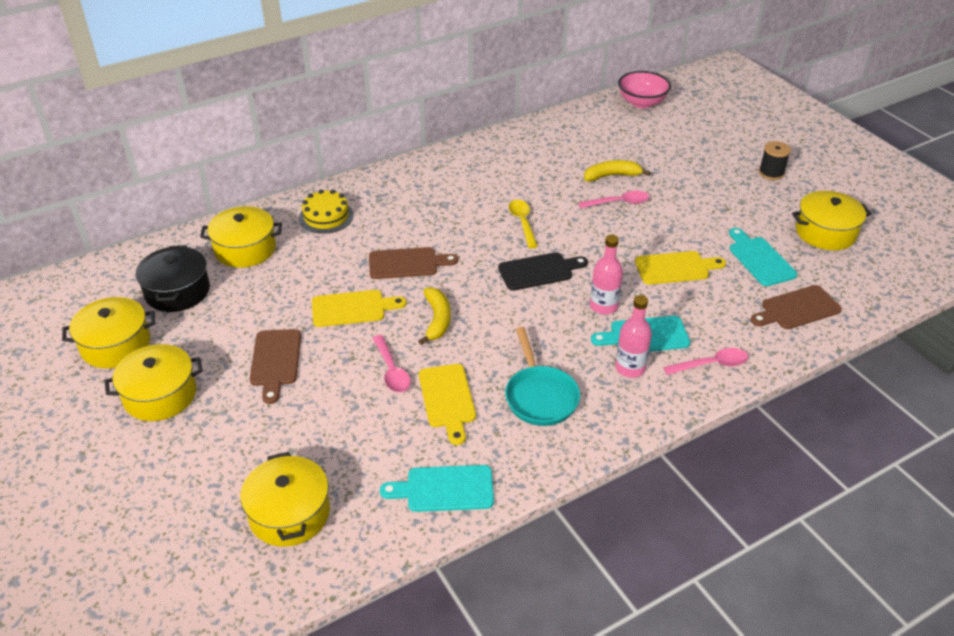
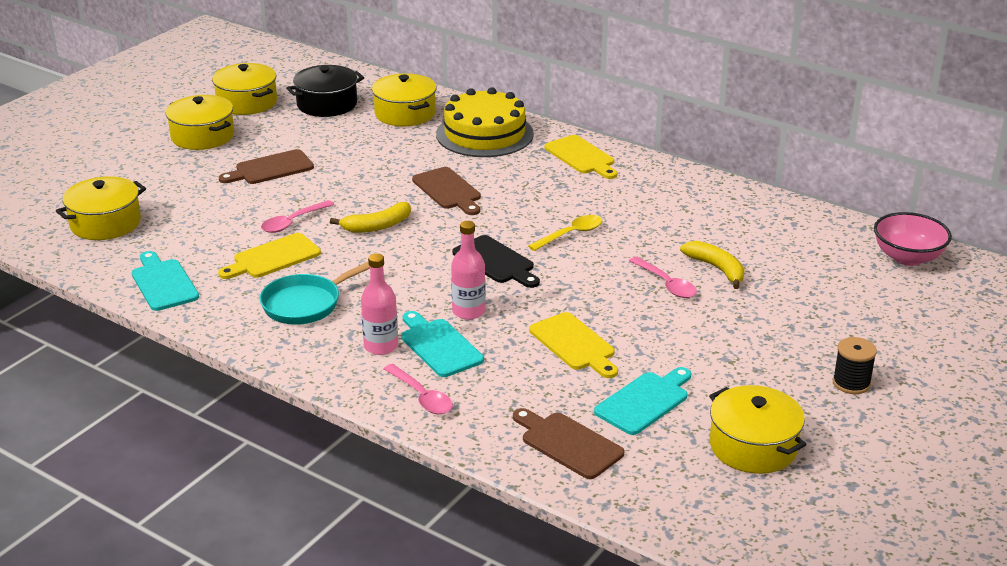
camera: 65 degrees right, 10 degrees down
yellow cake [299,190,354,234] -> yellow cake [436,87,534,157], size x1.68
yellow cutting board [312,290,406,327] -> yellow cutting board moved to [544,135,617,179]

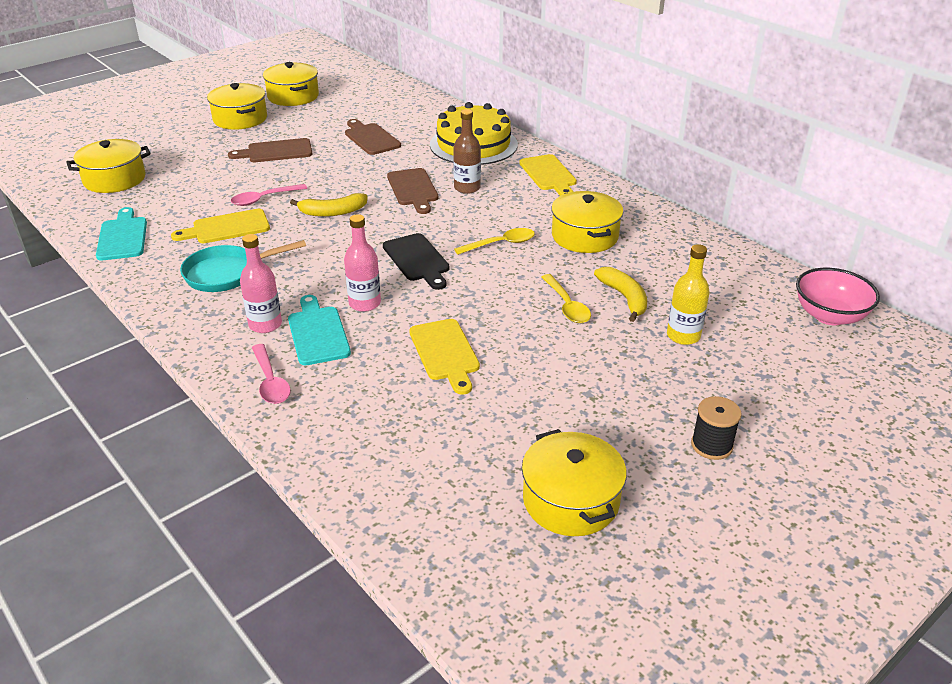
camera: 15 degrees right, 5 degrees up
black pot [286,65,364,117] -> none
yellow pot [372,73,437,126] -> yellow pot moved to [551,191,623,253]
brown cutting board [513,408,625,479] -> brown cutting board moved to [345,119,401,155]
turquoise cutting board [594,367,691,435] -> none
pink spoon [629,257,697,298] -> yellow spoon [542,274,591,323]
none -> brown bottle [453,109,481,194]
none -> yellow bottle [667,244,710,345]

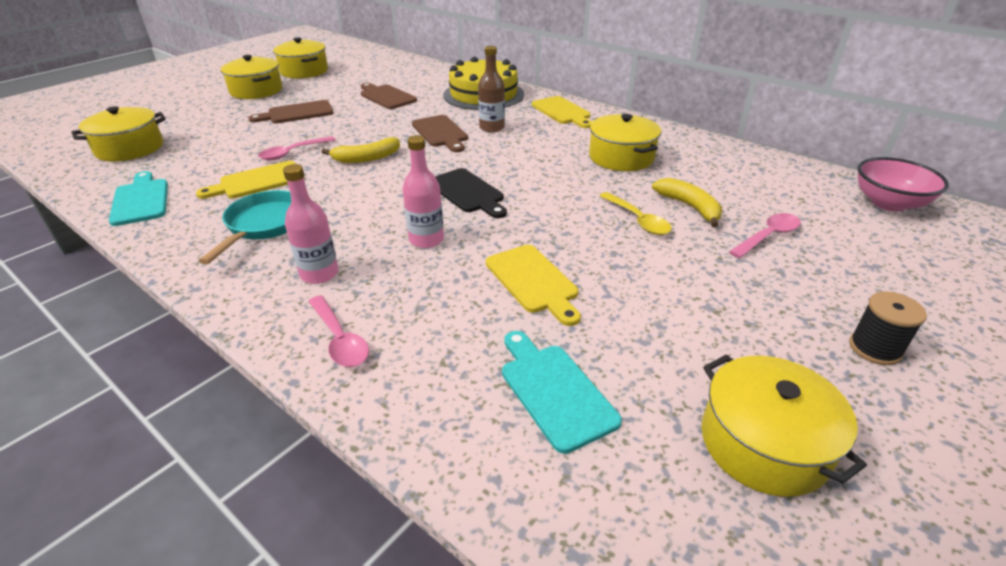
camera: 10 degrees left, 0 degrees up
turquoise pan [180,240,306,292] -> turquoise pan turned 135 degrees clockwise [199,190,291,265]
turquoise cutting board [288,295,351,365] -> turquoise cutting board moved to [502,331,622,454]
yellow spoon [454,228,535,255] -> none
yellow bottle [667,244,710,345] -> pink spoon [729,213,801,258]

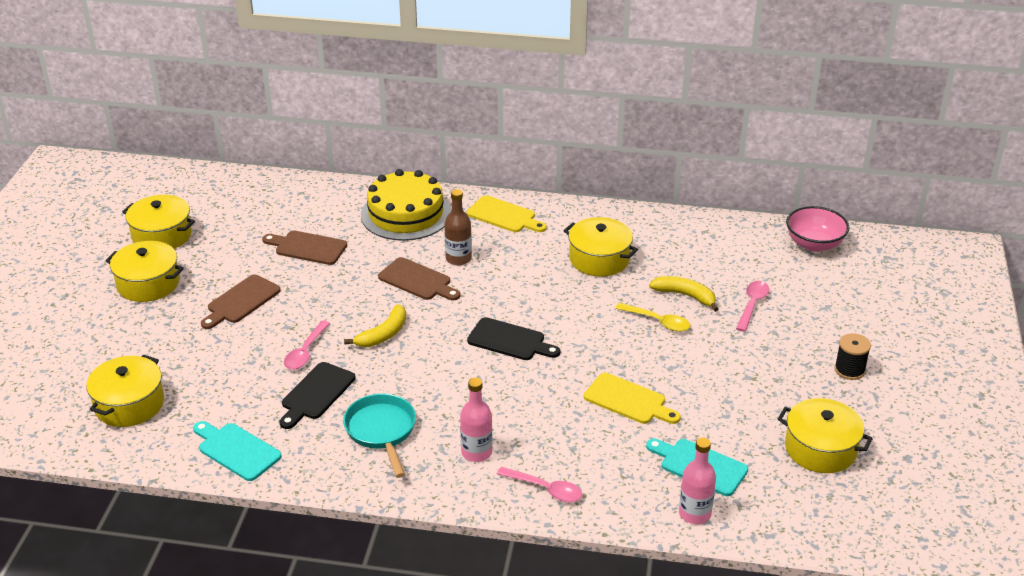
camera: 30 degrees left, 0 degrees up
yellow cutting board [196,161,305,199] -> black cutting board [280,362,355,429]
pink bottle [402,135,444,248] -> pink bottle moved to [679,438,716,524]

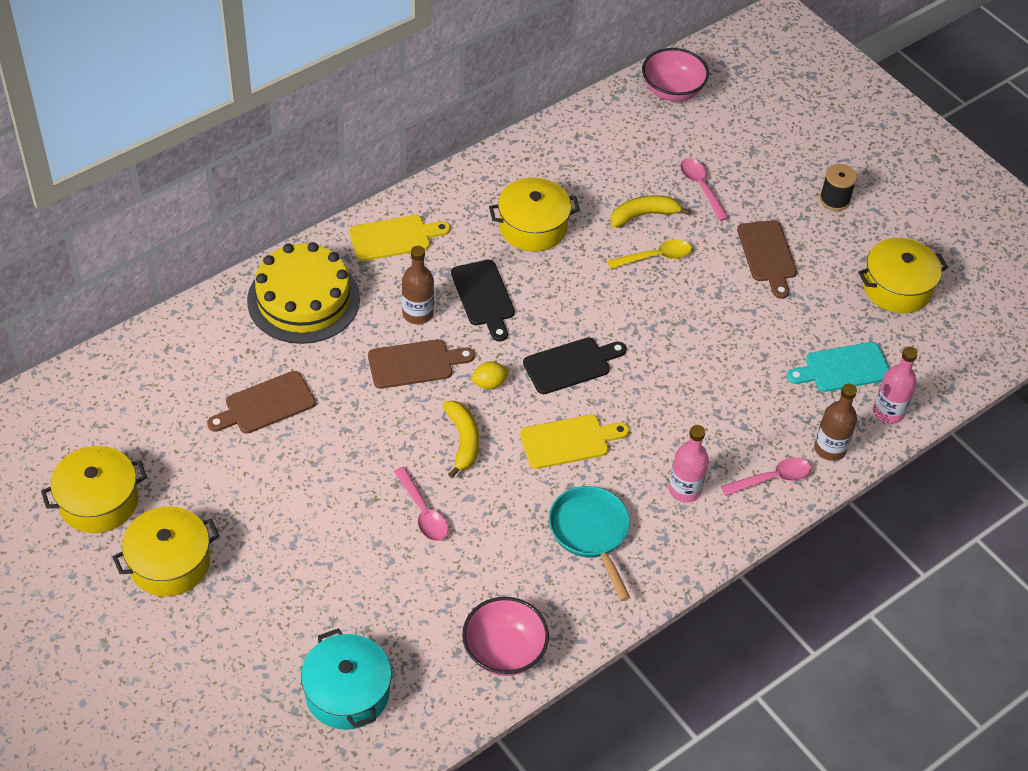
camera: 50 degrees left, 15 degrees up
yellow pot [86,355,164,427] -> turquoise pot [301,628,392,730]
turquoise cutting board [193,421,282,481] -> pink bowl [462,597,549,676]
brown cutting board [201,275,281,329] -> brown cutting board moved to [737,220,797,299]
black cutting board [280,362,355,429] -> black cutting board moved to [451,260,515,342]
turquoise pan [343,394,416,478] -> turquoise pan turned 45 degrees clockwise [549,486,630,601]
yellow cutting board [584,373,681,424] -> yellow cutting board moved to [520,415,629,469]
none -> yellow lemon [471,361,510,389]
none -> brown bottle [814,384,857,461]

